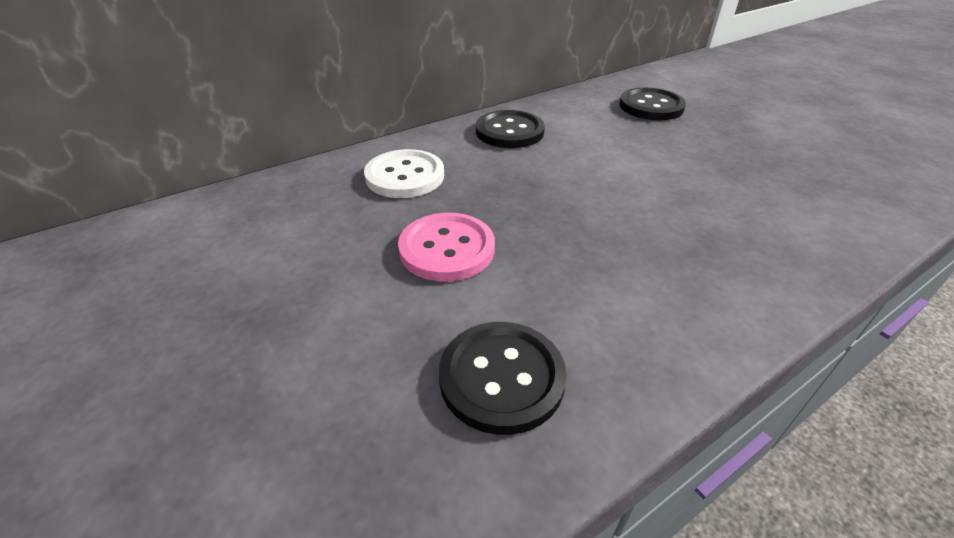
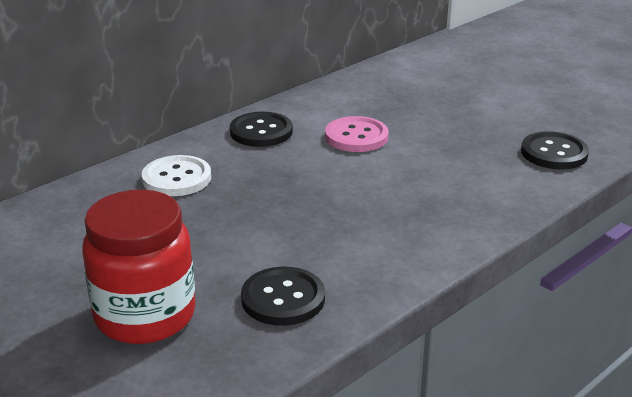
camera: 10 degrees left, 10 degrees down
pink button [398,213,495,282] -> pink button moved to [325,116,389,152]
black button [619,88,686,120] -> black button moved to [521,131,589,169]
none -> red jar [82,190,196,344]

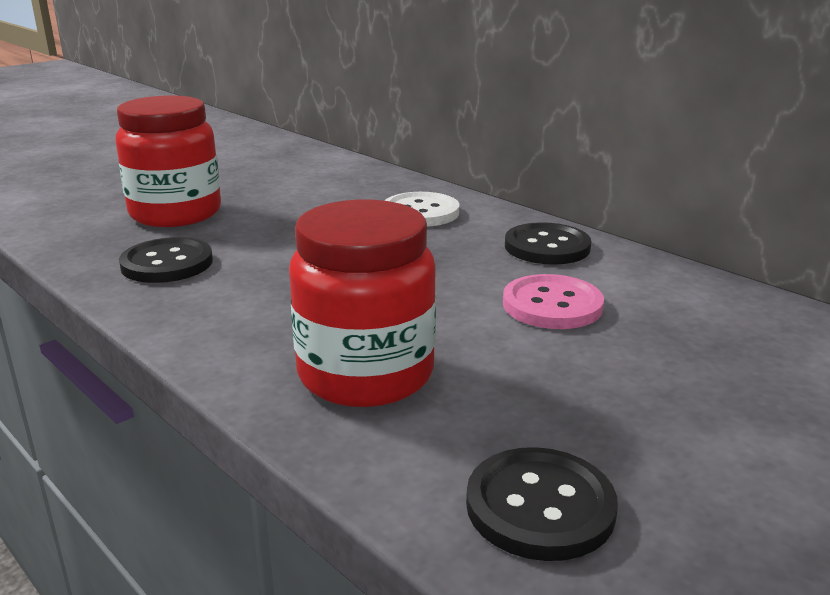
camera: 90 degrees right, 5 degrees down
none -> red jar [289,200,436,407]

